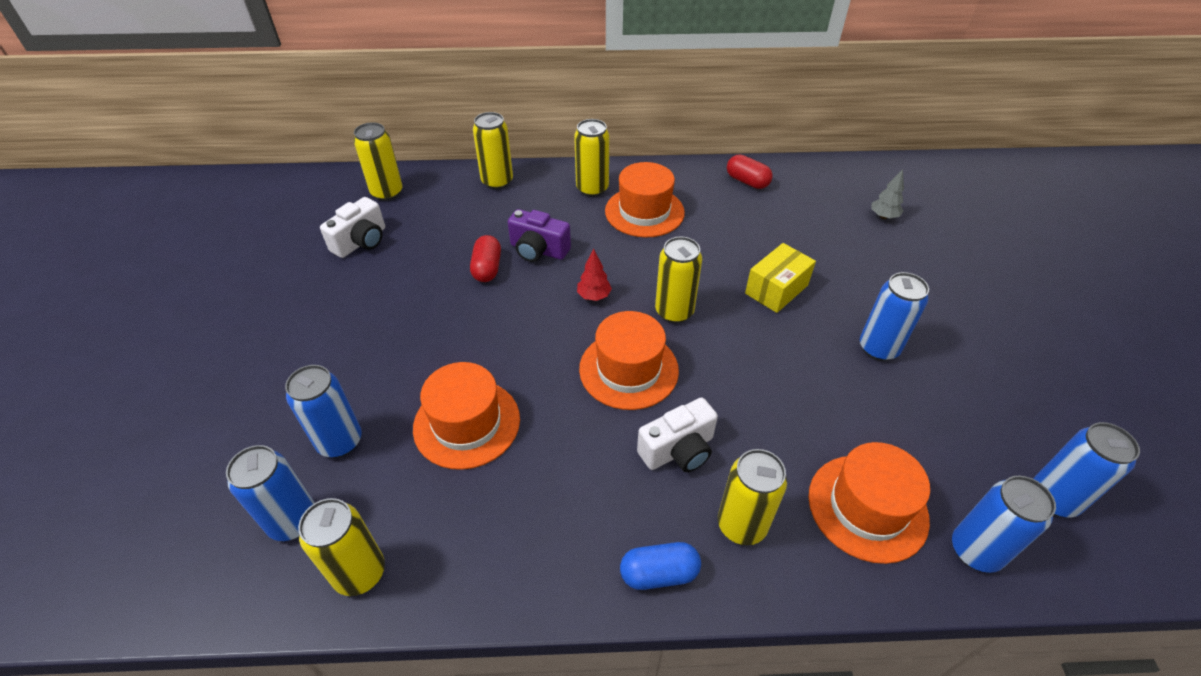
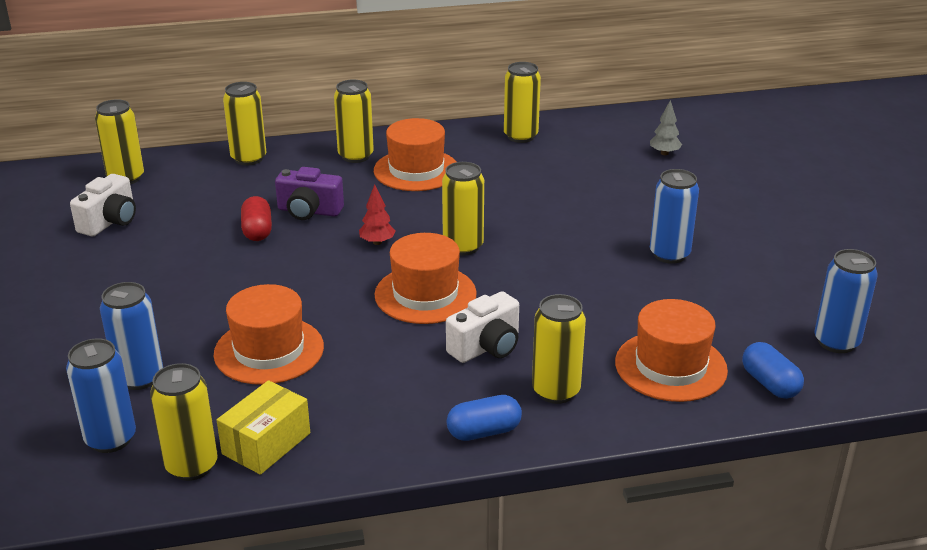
camera: 10 degrees left, 15 degrees down
red capsule [727,155,773,189] -> yellow can [504,62,541,143]
yellow box [745,243,816,313] -> yellow box moved to [217,380,310,475]
blue can [952,476,1056,573] -> blue capsule [742,342,804,399]

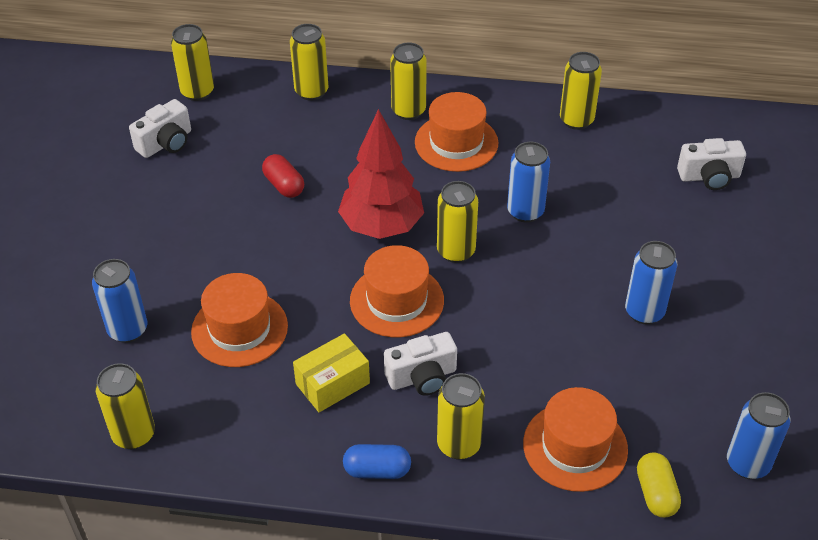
camera: 20 degrees right, 15 degrees up
blue can [66,338,136,453] -> blue can moved to [507,142,550,222]
yellow box [217,380,310,475] -> yellow box moved to [293,333,370,412]
red capsule [241,196,272,241] -> red capsule turned 45 degrees counterclockwise [262,154,304,198]
purple camera [275,167,344,220] -> none
red tree [359,184,395,245] -> red tree [338,109,424,239], size x2.46
grey tree [650,100,682,155] -> white camera [677,138,746,190]
blue capsule [742,342,804,399] -> yellow capsule [637,452,681,518]

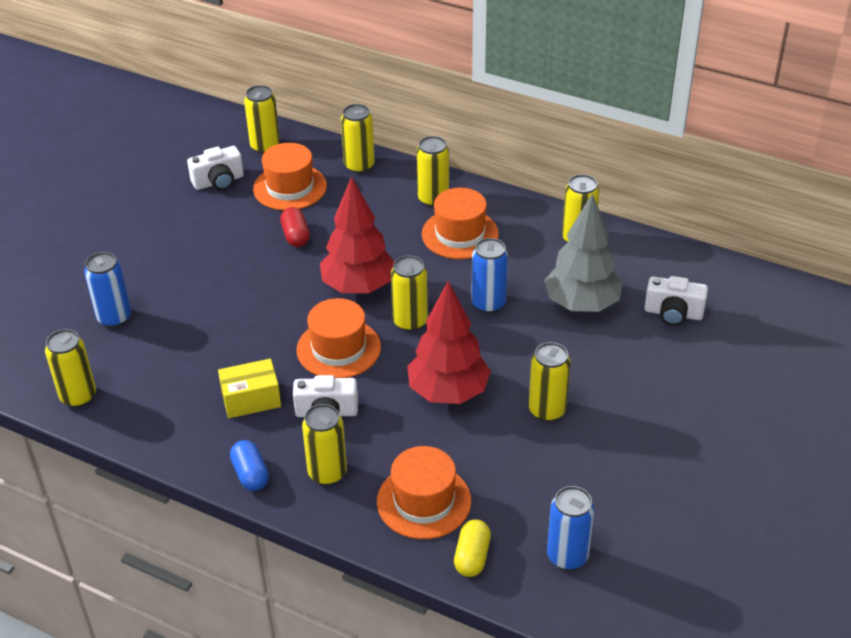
camera: 20 degrees right, 5 degrees down
orange hat [191,273,288,367] -> orange hat moved to [253,143,327,211]
blue capsule [343,444,411,479] -> blue capsule turned 45 degrees clockwise [230,440,269,491]
blue can [625,241,677,324] -> yellow can [529,342,571,422]
none -> red tree [407,281,491,404]
none -> grey tree [544,193,623,312]

